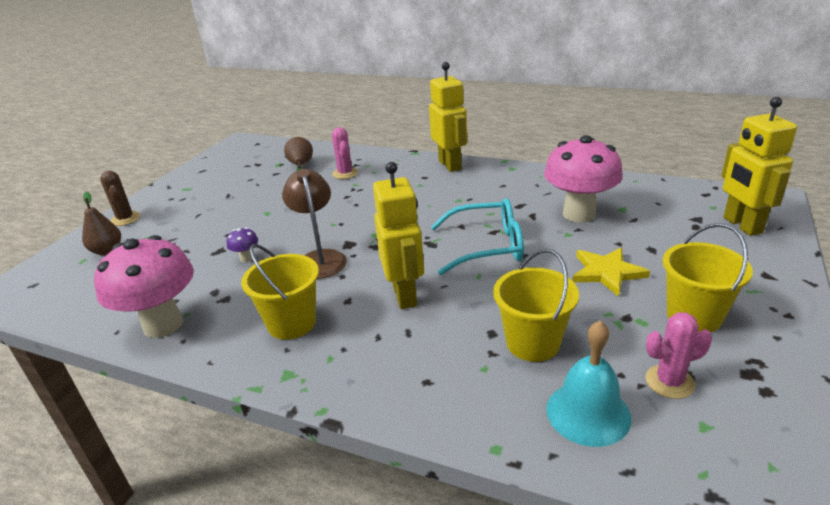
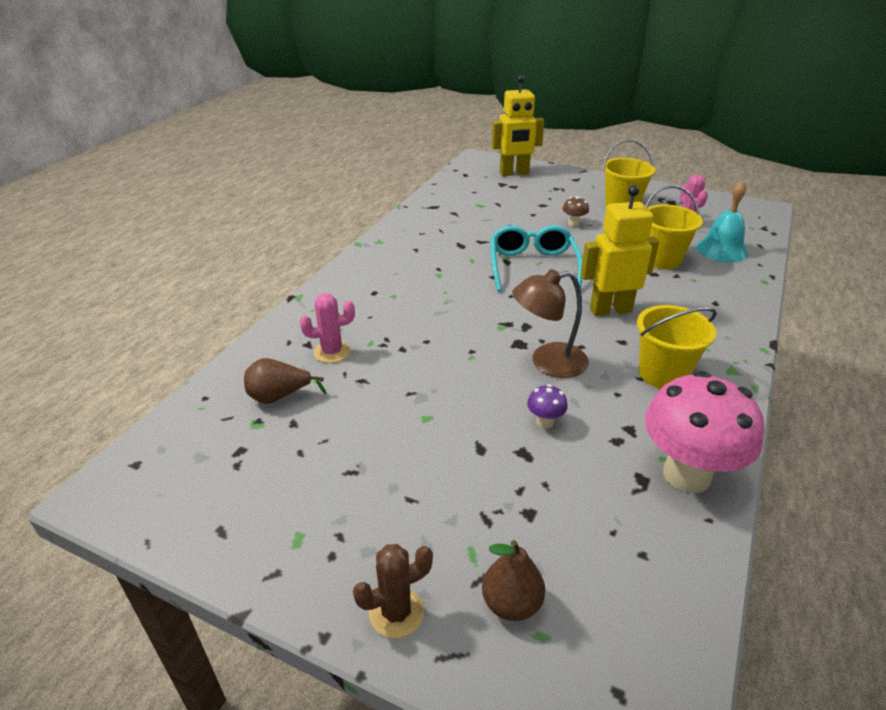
camera: 90 degrees left, 5 degrees up
yellow robot [429,62,467,172] -> none
pink mushroom [544,135,623,223] -> none
yellow star [572,247,650,297] -> brown mushroom [563,196,589,227]

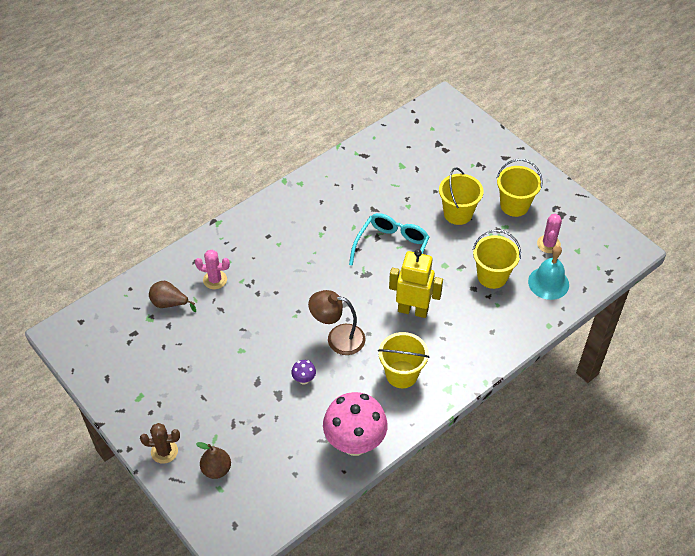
camera: 25 degrees right, 15 degrees up
yellow robot [492,75,544,176] -> none
brown mushroom [563,196,589,227] -> yellow bucket [439,167,483,225]

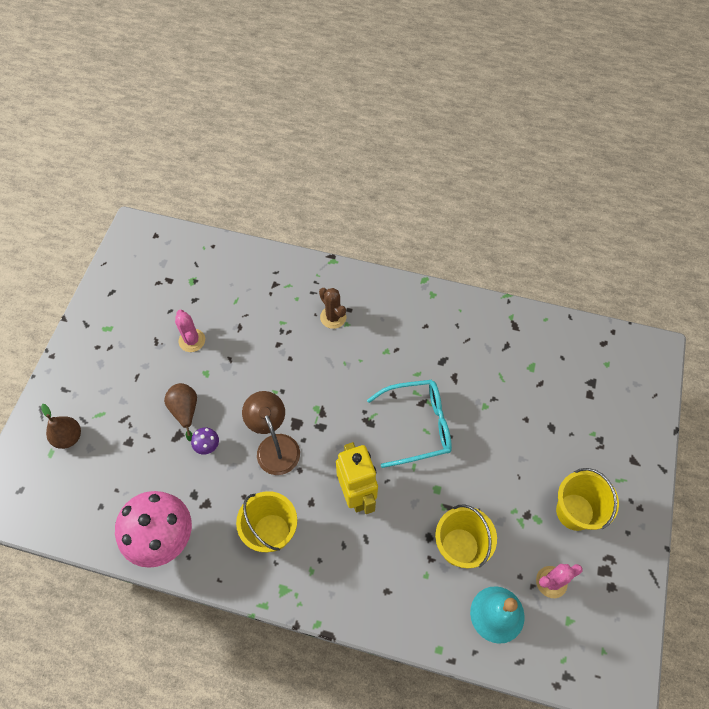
camera: 55 degrees right, 10 degrees up
brown cactus [140,423,180,464] -> brown cactus moved to [319,288,346,329]
brown pear [149,281,196,312] -> brown pear moved to [164,383,197,441]
pink cactus [195,250,230,289] -> pink cactus moved to [175,310,205,352]
yellow bucket [439,167,483,225] -> none

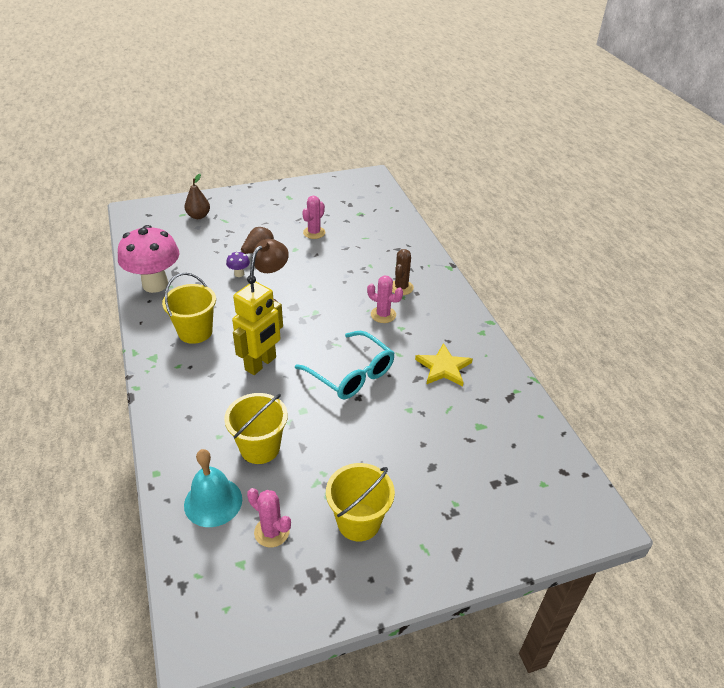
camera: 55 degrees right, 20 degrees down
none -> pink cactus [367,275,403,323]
none -> yellow star [415,343,473,386]

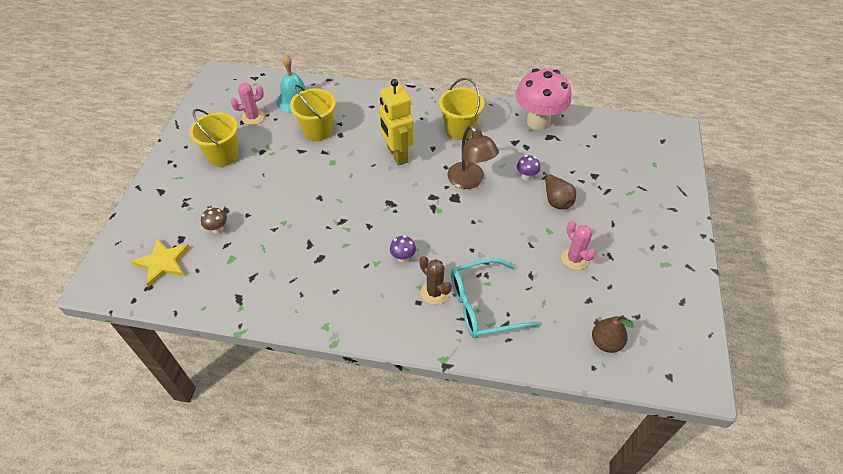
camera: 120 degrees right, 10 degrees up
brown pear [185,174,210,219] -> brown pear moved to [592,315,634,353]
turquoise glasses [295,331,394,400] -> turquoise glasses moved to [451,258,540,338]
pink cactus [367,275,403,323] -> purple mushroom [390,235,416,263]
yellow star [415,343,473,386] -> yellow star moved to [131,238,190,287]
none -> brown mushroom [201,208,227,234]

